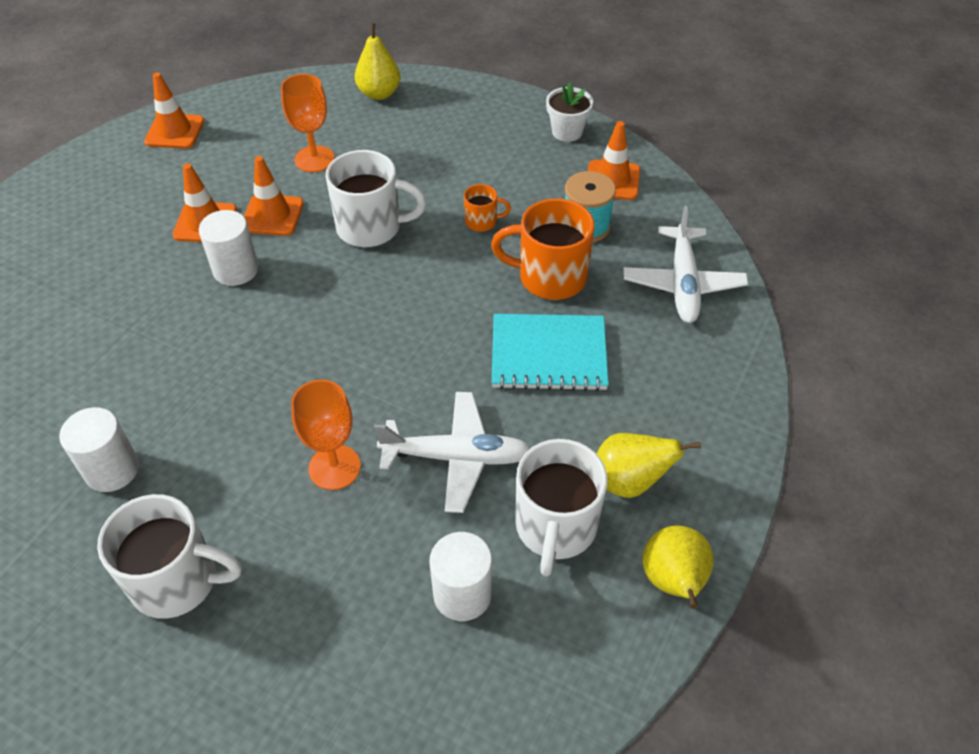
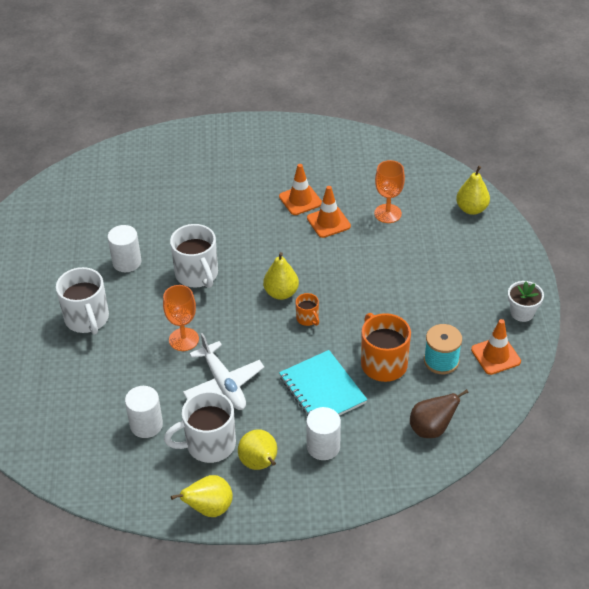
camera: 60 degrees right, 5 degrees down
orange traffic cone [144,72,204,149] -> none
white cylinder [199,210,258,286] -> white cylinder moved to [306,407,341,460]
white mug [326,150,426,247] -> white mug moved to [170,224,218,288]
orange mug [464,184,511,232] -> orange mug moved to [296,293,319,326]
white plane [623,206,748,323] -> brown pear [410,389,469,438]
none -> yellow pear [263,252,299,300]

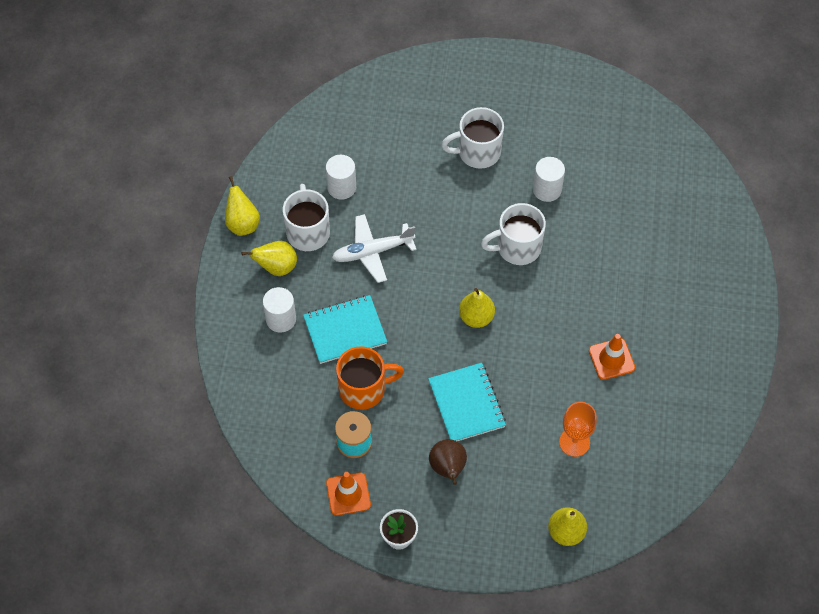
camera: 100 degrees right, 15 degrees up
orange goblet [163,285,199,351] -> none
orange mug [296,293,319,326] -> none
orange traffic cone [307,186,351,238] -> none
brown pear [410,389,469,438] -> brown pear moved to [429,439,467,485]
none -> turquoise notebook [428,363,506,441]

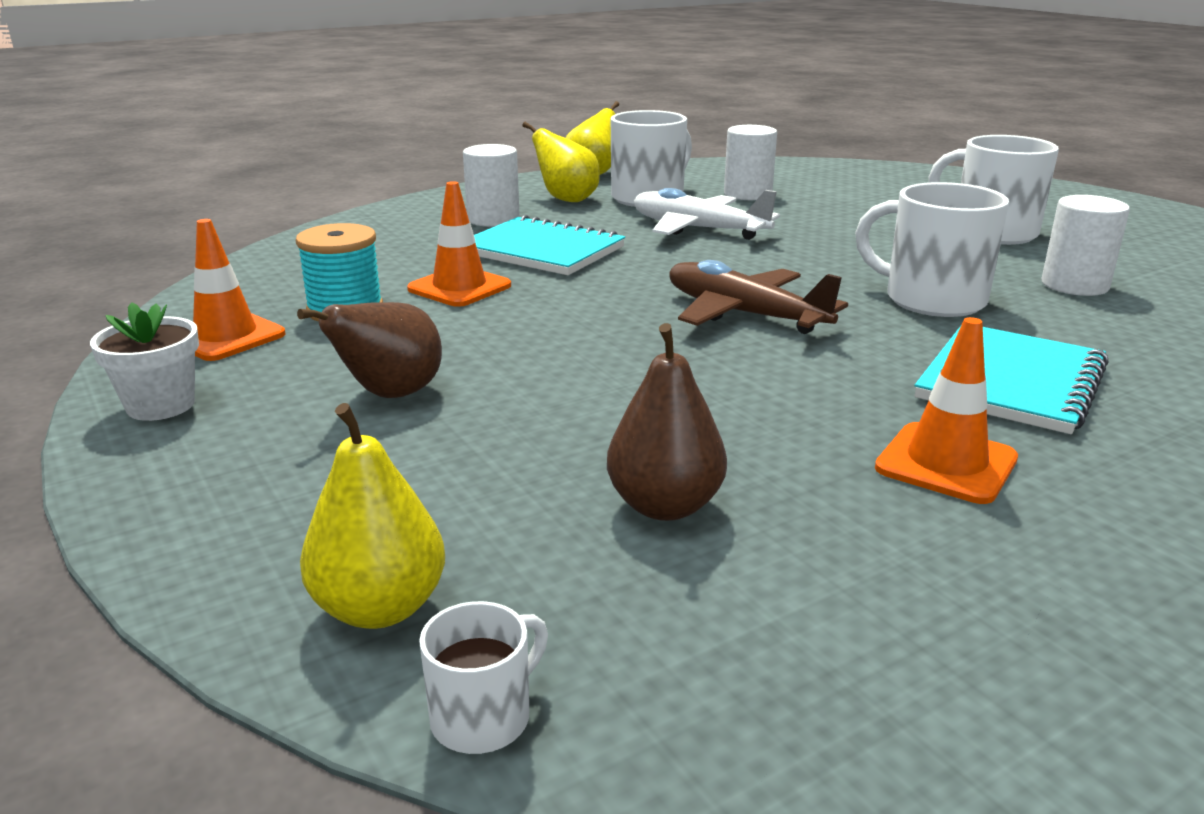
camera: 50 degrees right, 35 degrees down
orange mug [336,346,404,410] -> orange traffic cone [407,181,511,307]
turquoise notebook [428,363,506,441] -> turquoise notebook moved to [915,326,1109,434]
yellow pear [459,288,495,328] -> brown plane [669,260,848,334]
orange goblet [559,402,597,457] -> brown pear [607,323,727,521]
none -> white mug [419,601,548,754]

